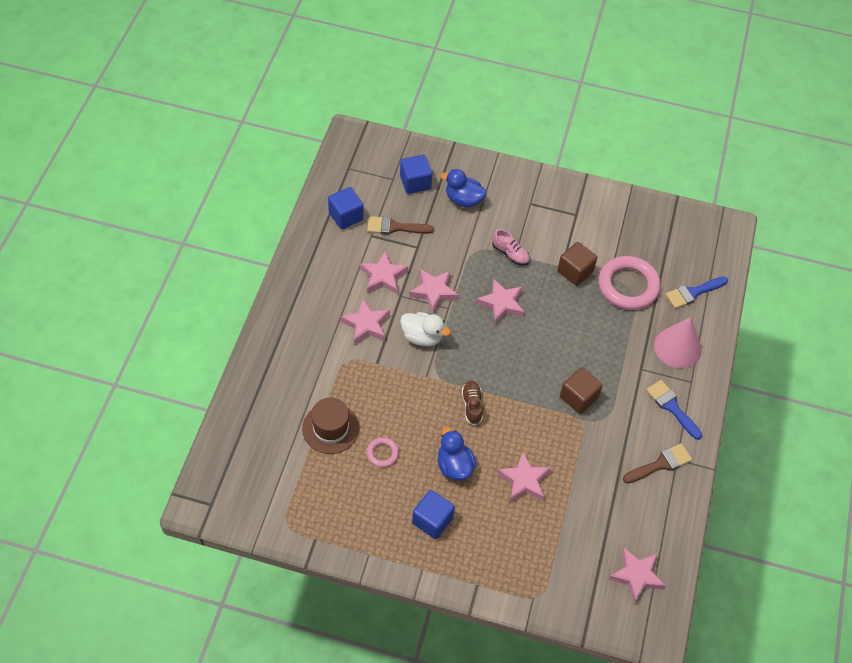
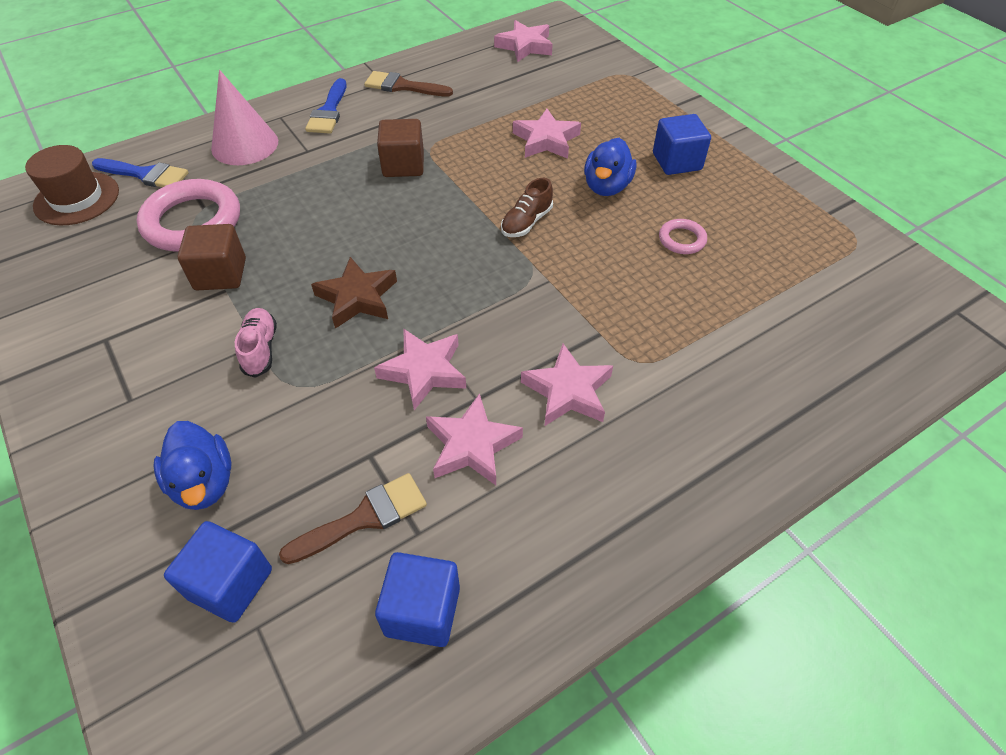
camera: 135 degrees left, 5 degrees down
brown hat [302,397,360,454] -> brown hat moved to [25,145,119,225]
brown brush [367,216,434,235] -> brown brush turned 75 degrees counterclockwise [279,473,427,564]
white duck [400,312,451,346] -> none
pink star [476,279,524,324] -> brown star [311,257,397,329]

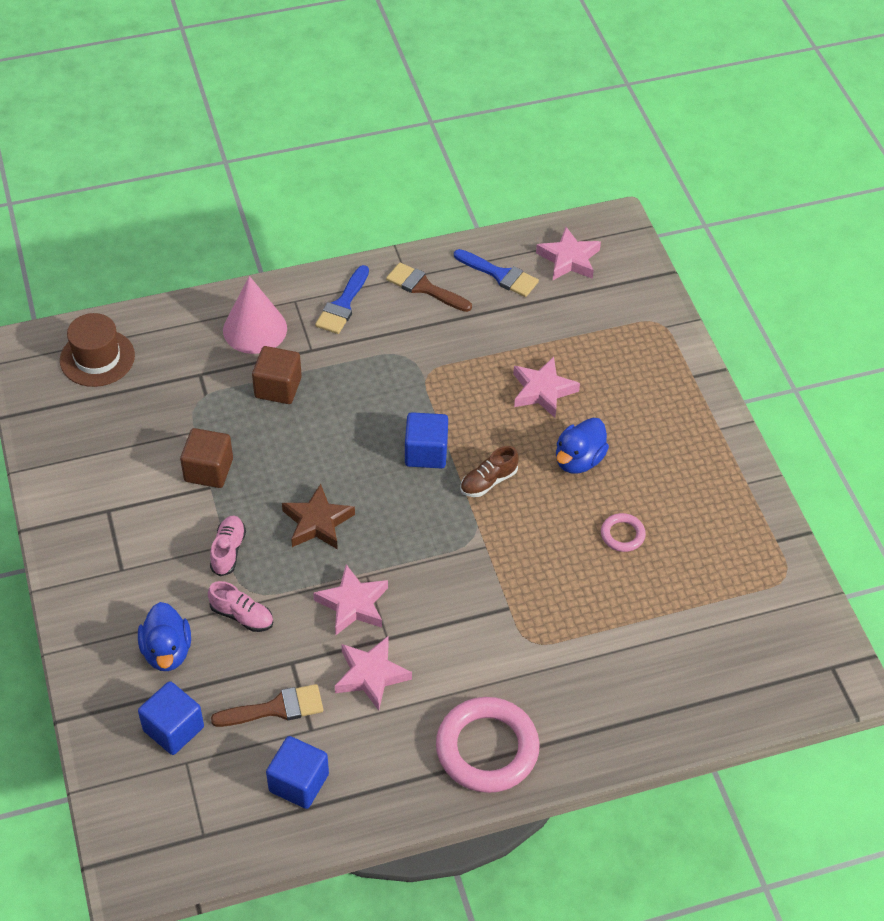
camera: 15 degrees right, 0 degrees up
blue brush [92,158,189,187] -> blue brush moved to [454,249,539,297]
pink ring [137,179,240,252] -> pink ring moved to [436,697,540,793]
brown cube [377,119,424,177] -> brown cube moved to [252,346,302,404]
pink star [521,344,613,426] -> none
blue cube [653,114,711,175] -> blue cube moved to [405,412,448,468]
none -> pink shoe [208,581,273,632]

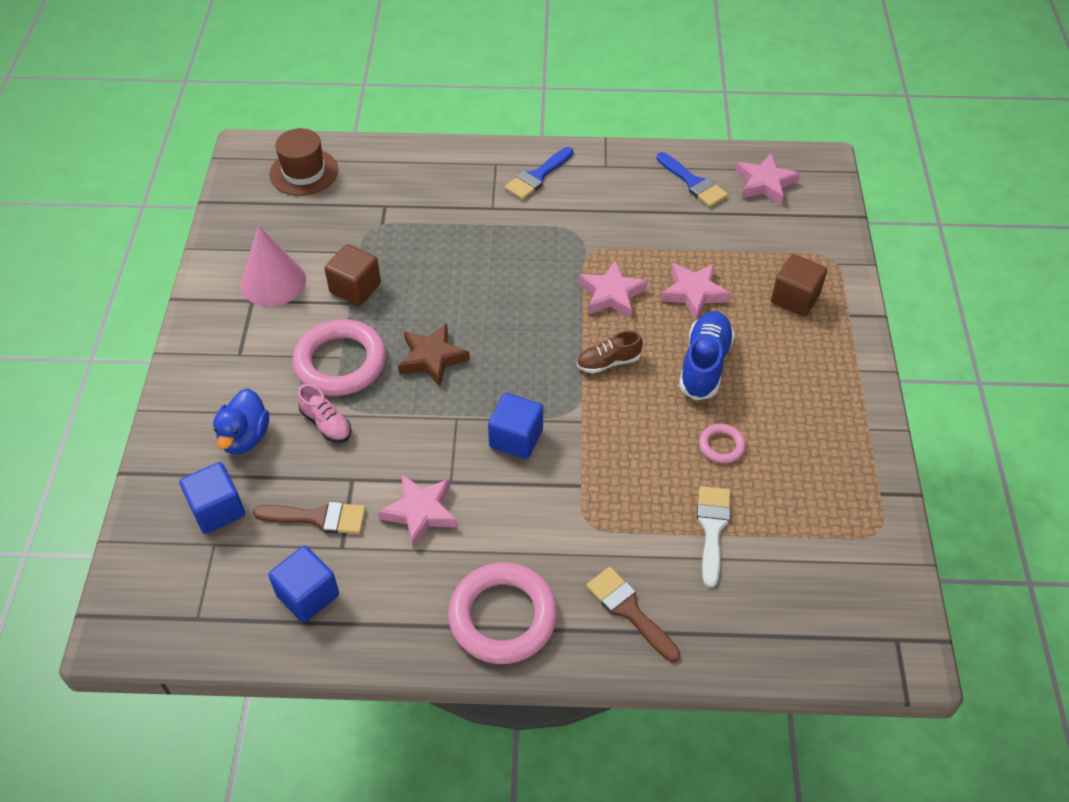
camera: 20 degrees right, 0 degrees up
pink shoe [210,516,246,577] -> pink ring [292,319,386,396]
pink cone [223,276,287,354] -> pink cone moved to [241,225,306,307]
brown cube [252,346,302,404] -> brown cube moved to [771,254,827,316]
pink star [313,564,388,635] -> pink star moved to [579,260,648,318]
brown brush [386,262,472,312] -> brown brush moved to [586,567,680,662]
blue cube [405,412,448,468] -> blue cube moved to [488,393,543,459]
blue duck [556,418,609,473] -> blue shoe [679,311,735,401]
none -> white brush [697,486,731,588]

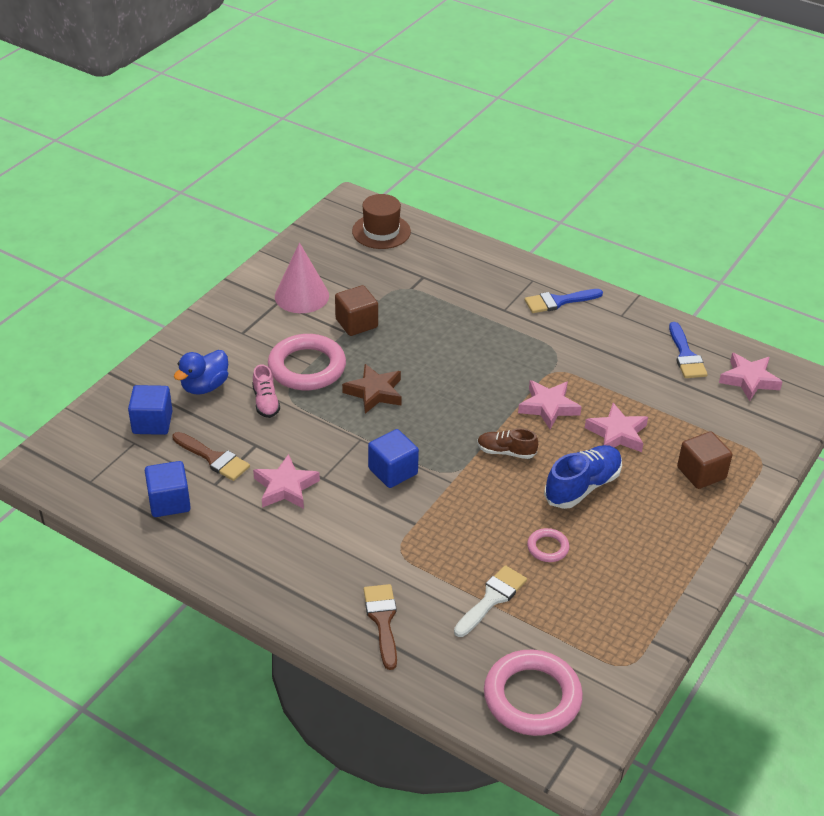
camera: 30 degrees right, 10 degrees down
pink ring [448,563,557,664] -> pink ring moved to [484,650,583,736]

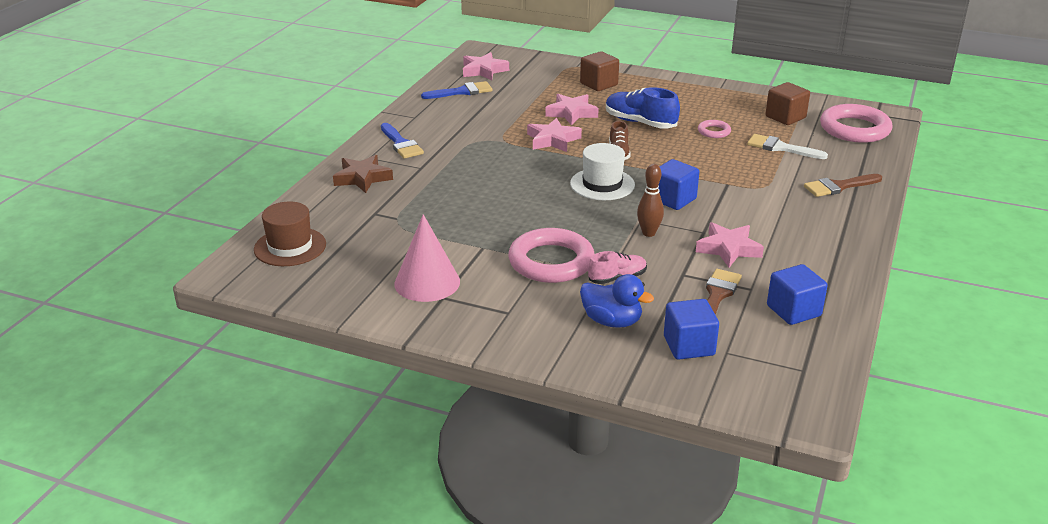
camera: 100 degrees left, 10 degrees down
brown cube [335,285,378,336] -> brown cube moved to [765,82,810,125]
brown star [342,364,402,414] -> brown star moved to [333,155,393,193]
none -> white hat [570,143,635,200]
none -> brown bowling pin [637,164,664,237]

